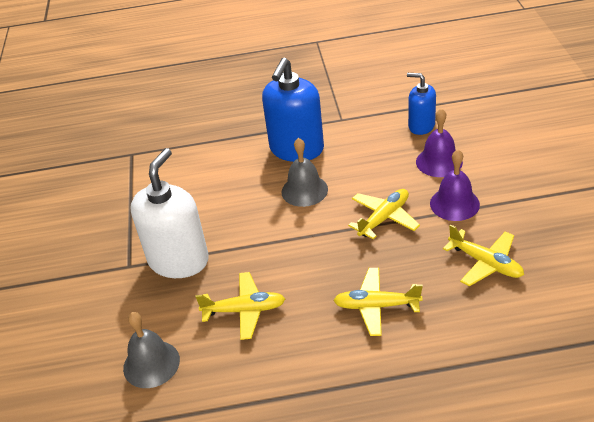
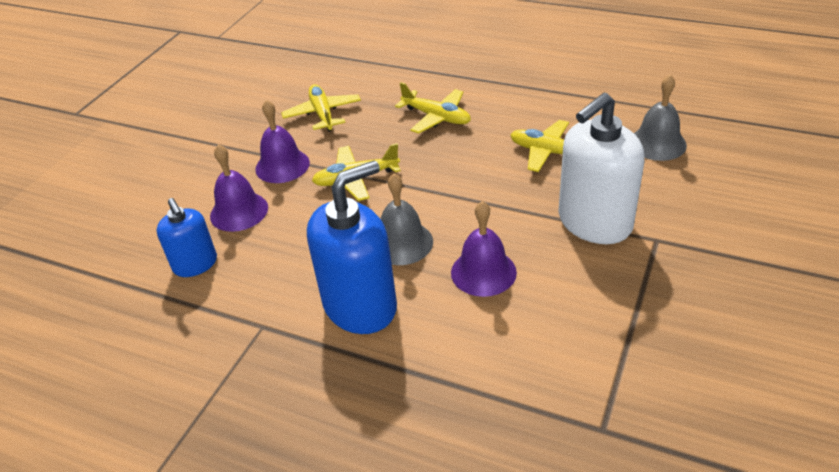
camera: 150 degrees left, 0 degrees up
none -> purple bell [451,201,517,297]

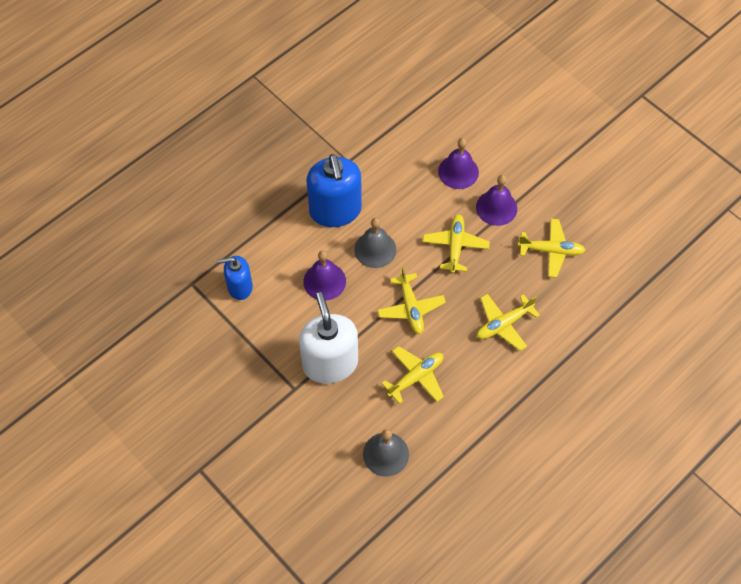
camera: 110 degrees right, 20 degrees up
blue soap dispenser [156,198,217,277] -> blue soap dispenser moved to [218,256,253,300]
none -> yellow plane [377,267,446,334]

